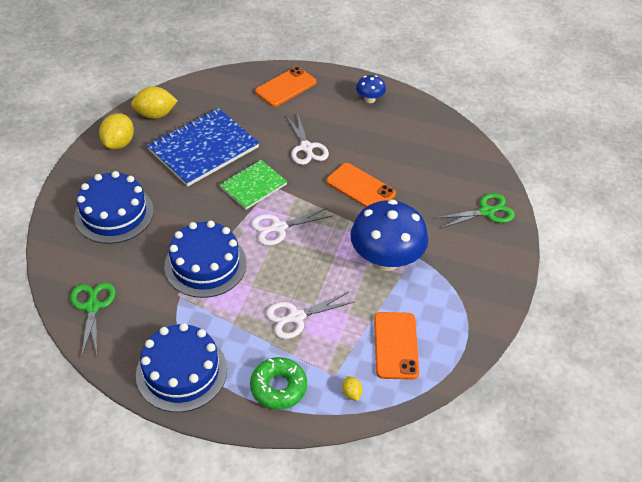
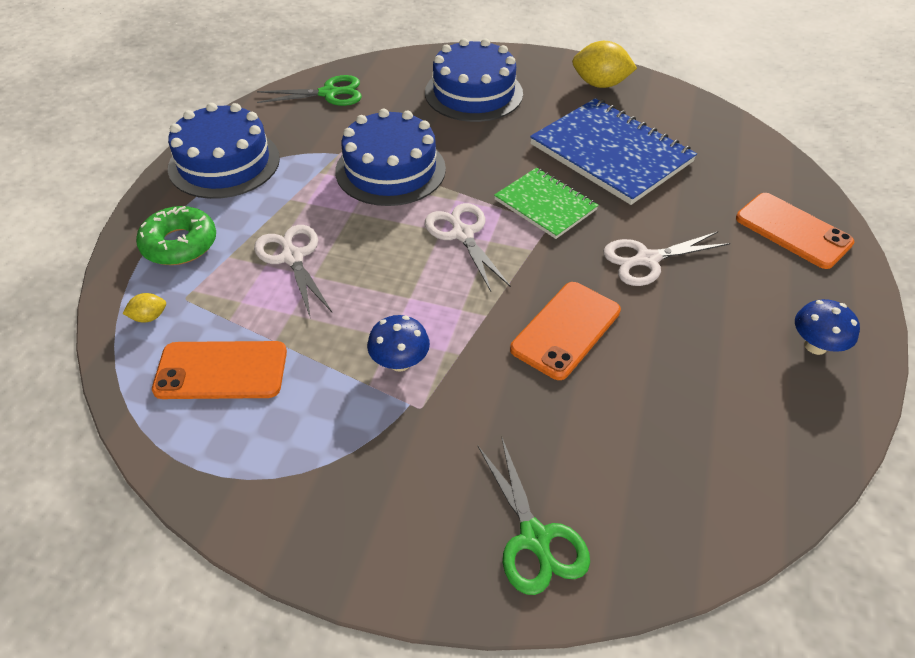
camera: 90 degrees right, 0 degrees up
yellow lemon [131,87,178,119] -> none
blue mushroom [350,200,428,271] -> blue mushroom [367,315,430,372], size x0.47

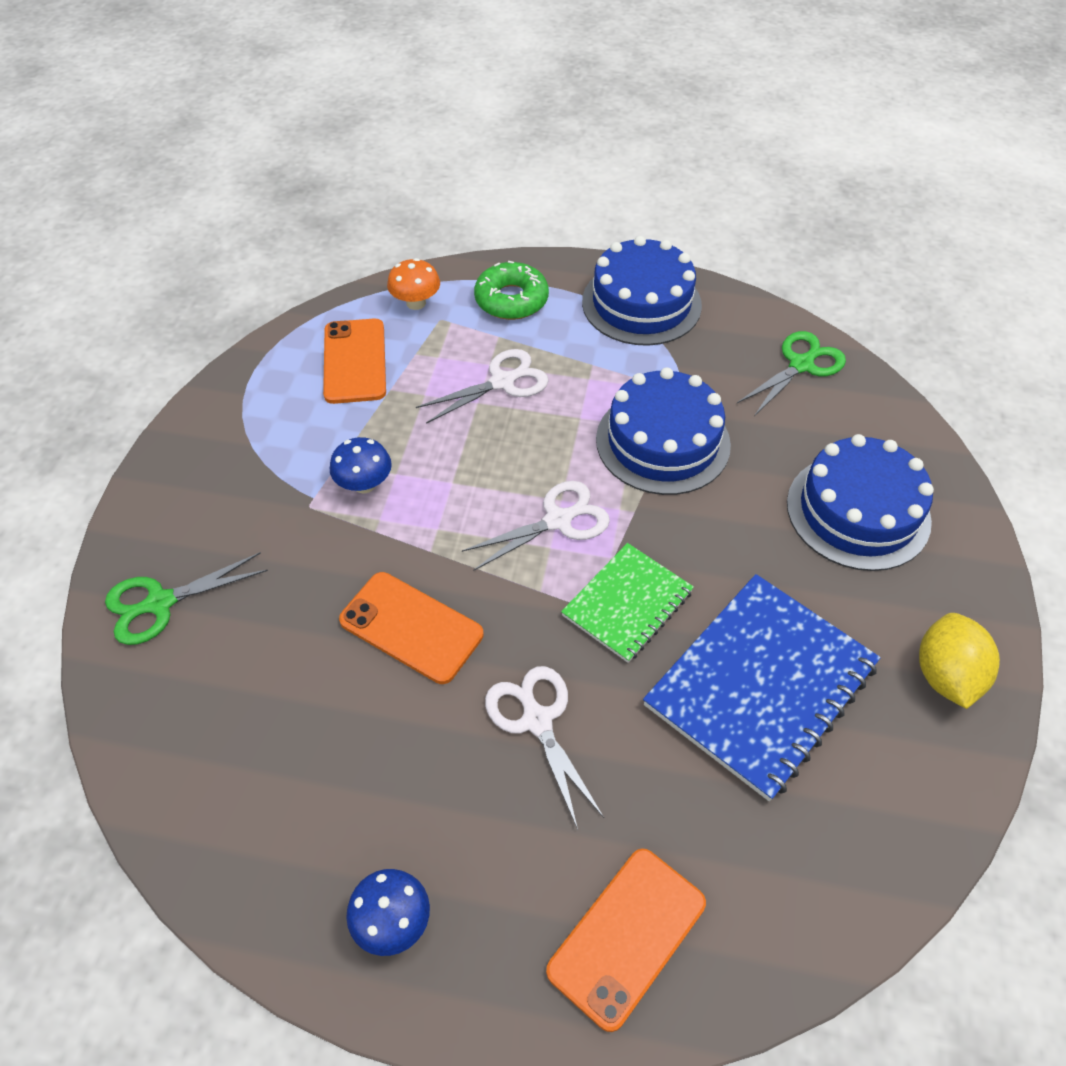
camera: 85 degrees right, 5 degrees up
yellow lemon [122,293,166,323] -> orange mushroom [387,258,440,310]
green scissors [257,75,362,106] -> green scissors turned 120 degrees counterclockwise [737,331,846,416]

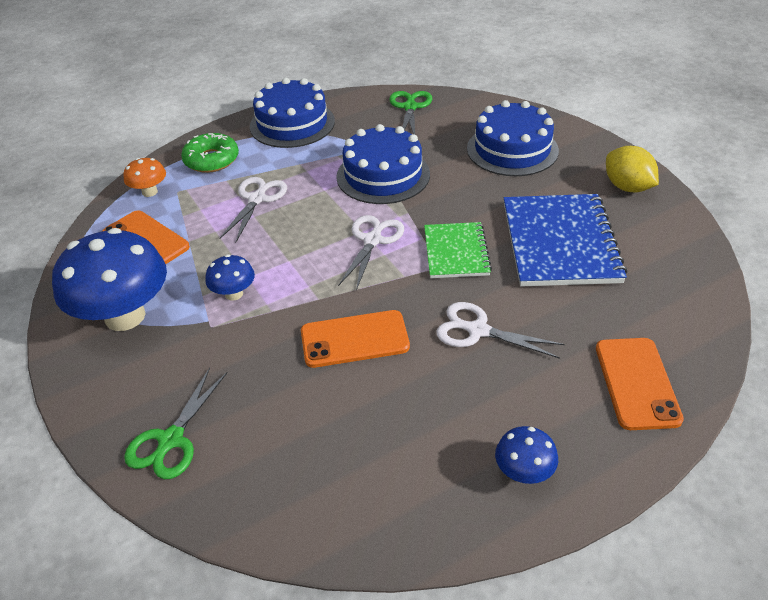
camera: 40 degrees left, 10 degrees down
none -> blue mushroom [52,228,167,331]

